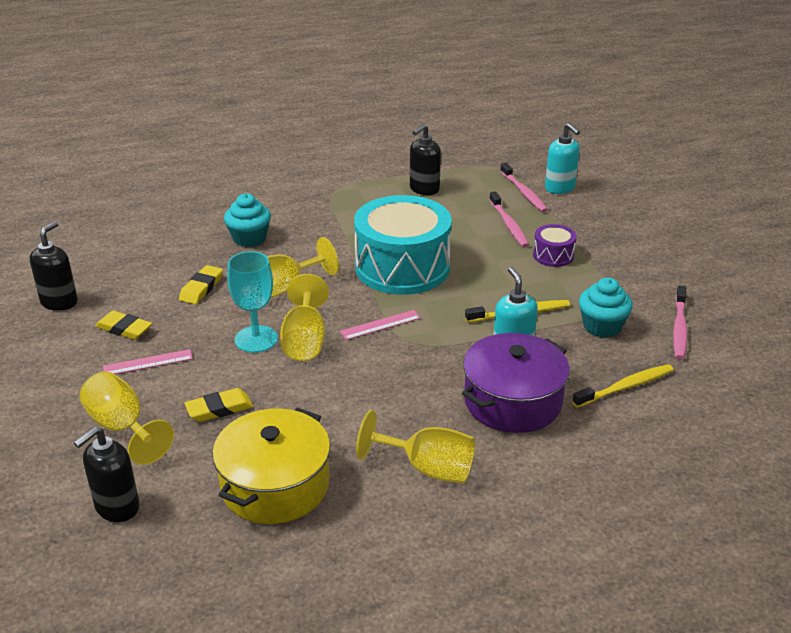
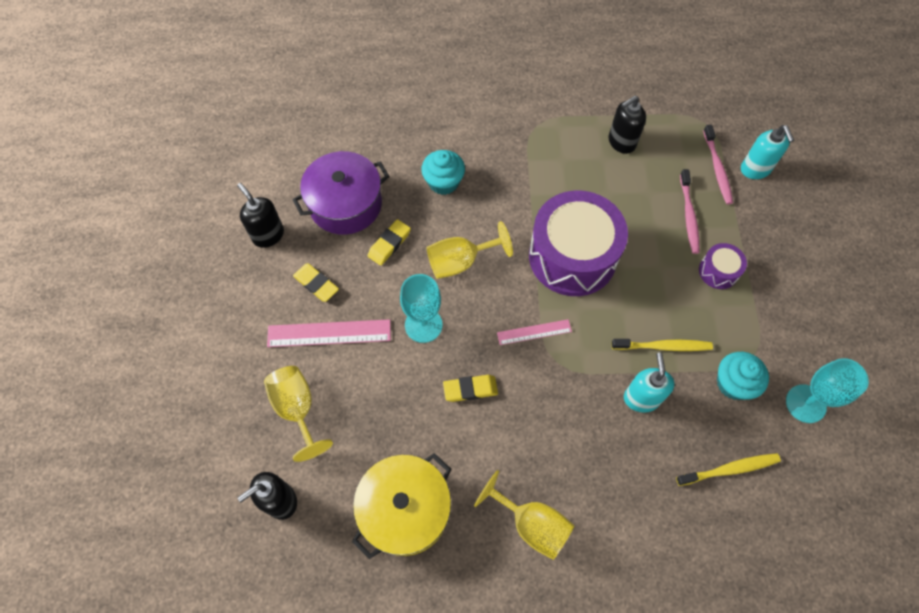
camera: 15 degrees right, 30 degrees up
black soap dispenser [30,221,78,311] -> black soap dispenser turned 75 degrees counterclockwise [237,183,284,248]
pink ruler [103,349,193,374] -> pink ruler [267,319,391,347], size x1.66
yellow eraser [184,388,253,422] -> yellow eraser moved to [443,375,498,402]
yellow goblet [280,274,329,361] -> none
turquoise drum [354,195,452,295] -> purple drum [529,191,628,296]
purple pot [462,333,570,433] -> purple pot moved to [293,151,389,235]
pink toothbrush [673,286,688,360] -> turquoise goblet [786,358,869,423]

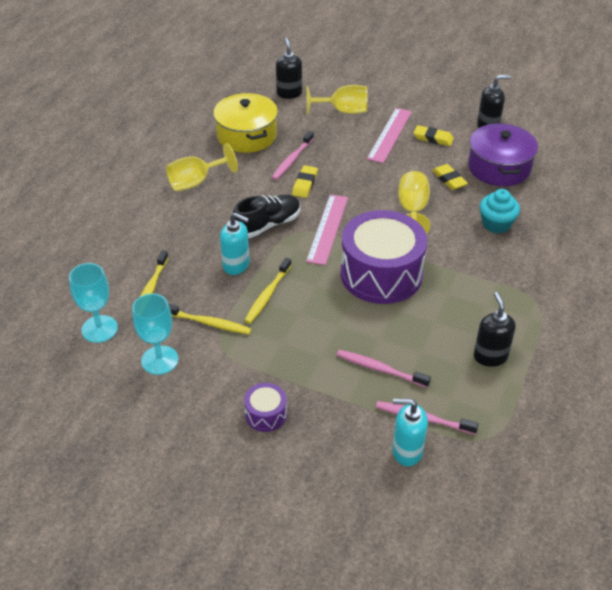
camera: 115 degrees right, 20 degrees down
yellow eraser [293,263,339,302] -> yellow eraser turned 45 degrees clockwise [414,125,454,146]
turquoise goblet [400,274,443,343] -> turquoise goblet moved to [69,263,118,343]
pink ruler [497,319,572,345] -> pink ruler [306,194,348,265], size x1.66
purple drum [699,243,747,289] -> purple drum moved to [244,383,287,432]
turquoise cupcake [717,352,769,400] -> yellow toothbrush [168,304,251,334]
none -> black shoe [233,195,301,238]
none -> pink toothbrush [271,131,314,180]

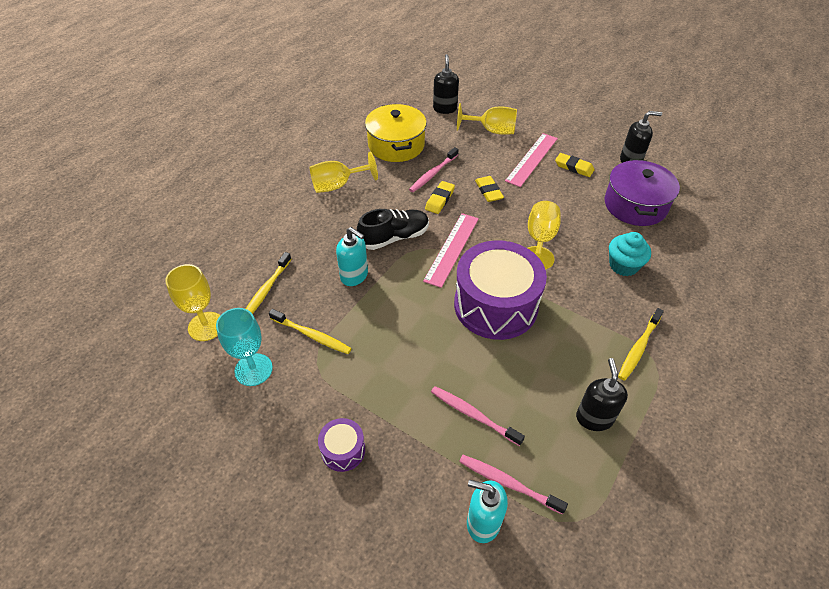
camera: 10 degrees right, 5 degrees up
turquoise goblet [69,263,118,343] -> yellow goblet [165,264,220,341]
yellow toothbrush [244,258,291,324] -> yellow toothbrush moved to [618,308,664,381]
yellow eraser [432,164,468,190] -> yellow eraser moved to [475,176,504,202]

